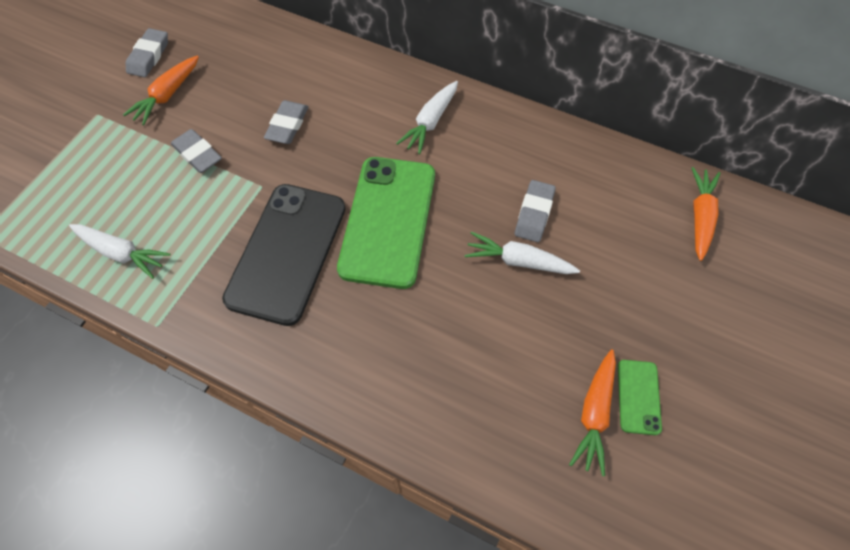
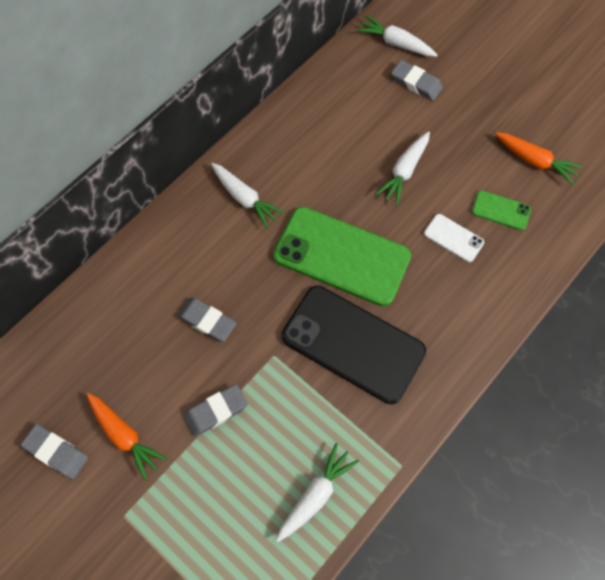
camera: 75 degrees left, 5 degrees up
grey eraser [515,180,556,242] -> grey eraser moved to [391,60,443,101]
green phone [618,360,662,435] -> green phone moved to [472,190,531,230]
orange carrot [691,167,721,261] -> white carrot [356,15,437,57]
none -> white phone [424,214,484,262]

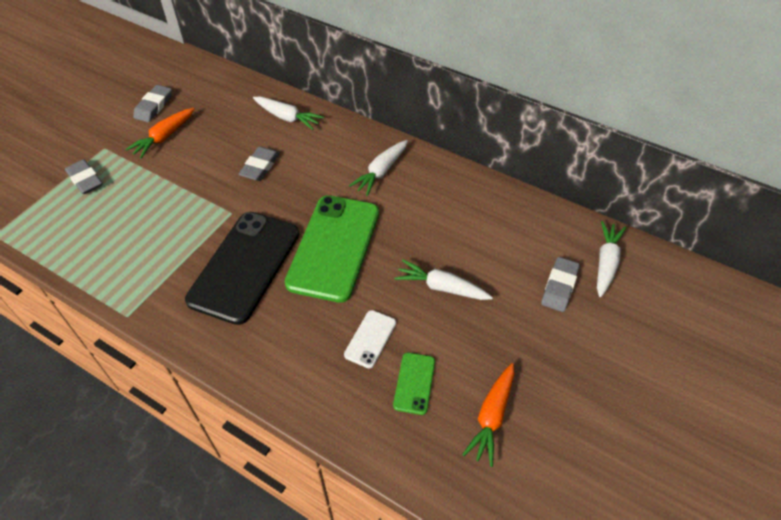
camera: 80 degrees right, 15 degrees down
grey eraser [184,384,248,437] -> grey eraser moved to [65,159,103,194]
white carrot [276,443,359,542] -> white carrot moved to [253,97,324,130]

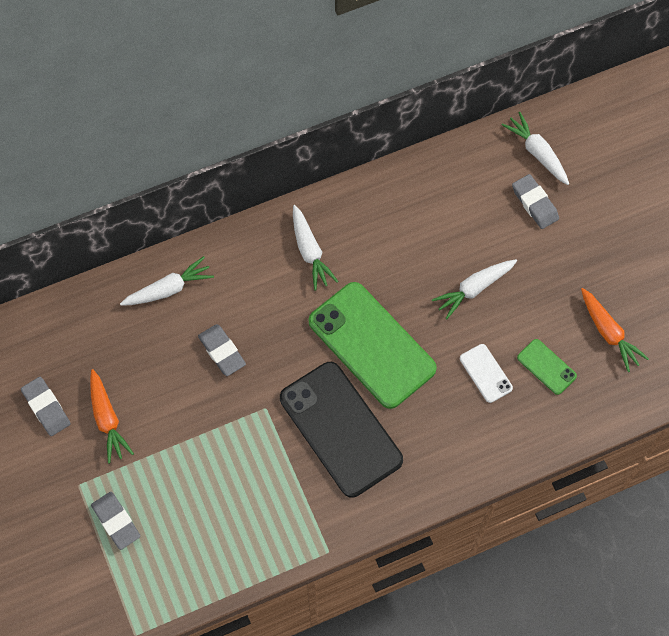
camera: 55 degrees left, 15 degrees up
grey eraser [65,159,103,194] -> grey eraser turned 60 degrees clockwise [91,492,140,550]

